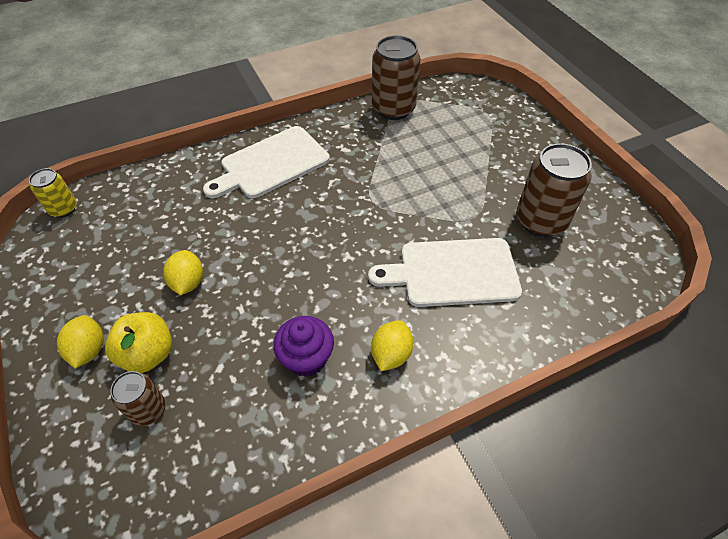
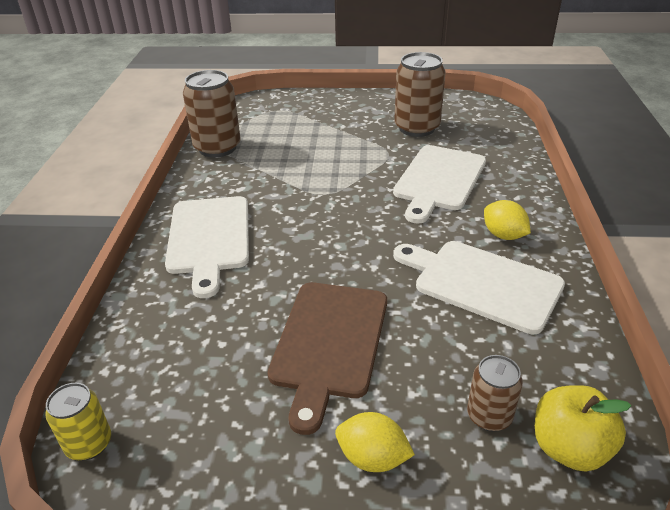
camera: 60 degrees left, 15 degrees down
yellow apple [105,312,172,373] -> yellow apple moved to [535,385,631,471]
yellow lemon [163,250,203,295] -> brown cutting board [268,282,387,435]
purple cupcake [273,316,334,377] -> white cutting board [393,241,565,334]

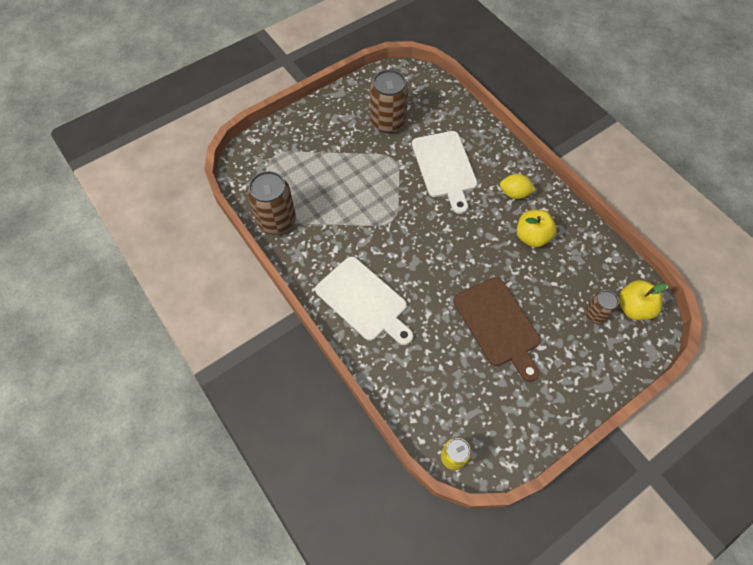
camera: 40 degrees left, 25 degrees up
yellow lemon [335,412,415,472] -> none
white cutting board [393,241,565,334] -> yellow apple [517,210,557,248]

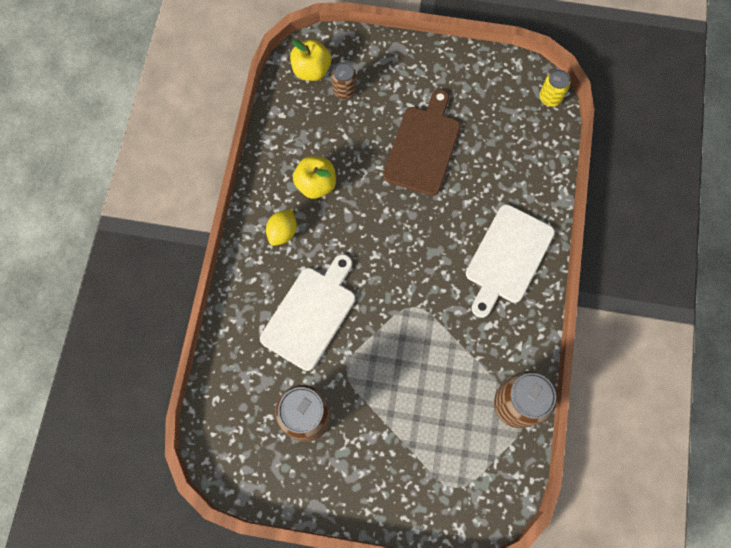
camera: 135 degrees left, 10 degrees up
white cutting board [315,256,413,345] -> white cutting board turned 150 degrees counterclockwise [466,204,555,318]
yellow lemon [500,174,536,199] -> yellow lemon turned 60 degrees clockwise [266,209,297,246]

